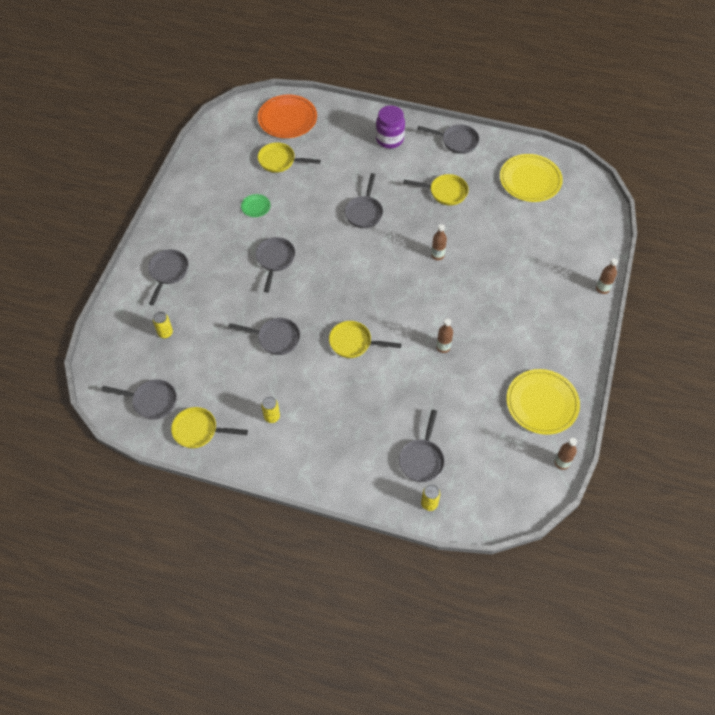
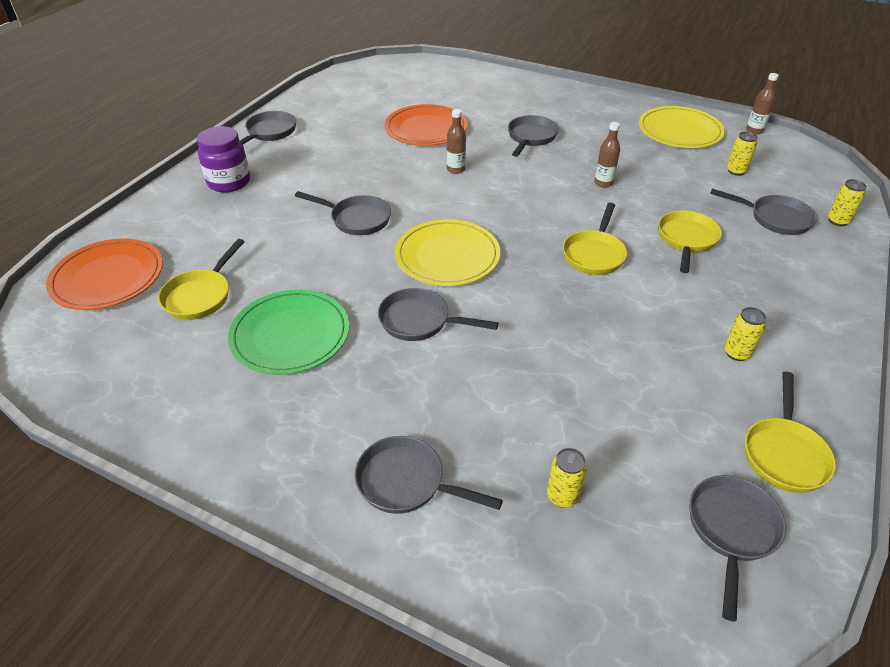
camera: 80 degrees left, 15 degrees down
grey pan [228,318,300,355] -> grey pan moved to [508,115,559,157]
green plate [241,194,271,217] -> green plate [228,289,349,375], size x2.15
yellow pan [403,174,469,206] -> yellow pan moved to [658,210,722,273]
yellow plate [500,154,563,202] -> yellow plate moved to [395,219,500,286]
brown bottle [596,258,618,294] -> none
none -> orange plate [385,104,468,146]
none -> yellow can [727,132,758,176]

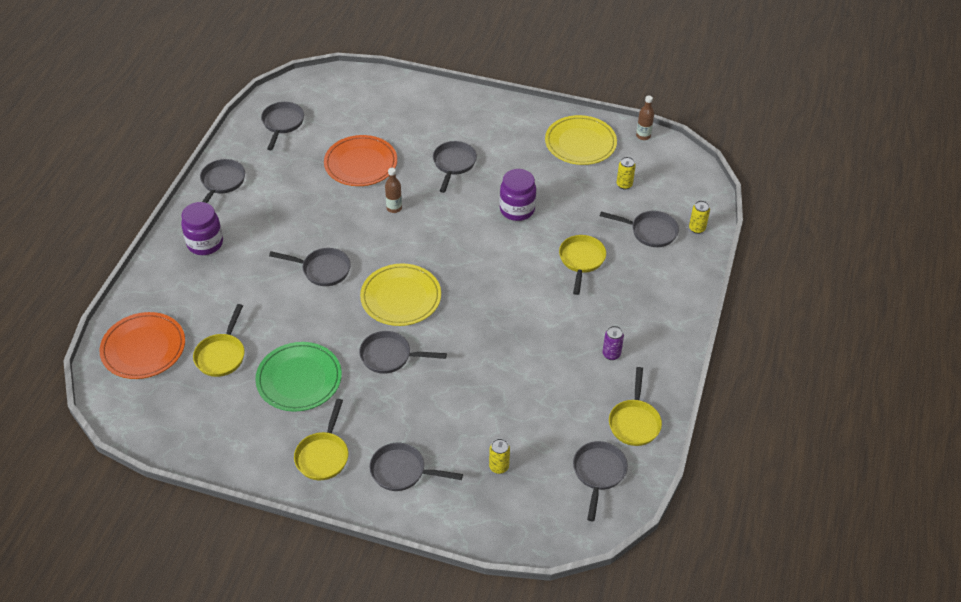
camera: 10 degrees left, 5 degrees up
yellow pan [563,203,627,275] -> yellow pan moved to [294,399,348,480]
brown bottle [594,122,620,188] -> purple jar [500,169,536,221]
yellow can [724,307,766,361] -> purple can [603,326,624,360]
none -> grey pan [261,102,304,151]

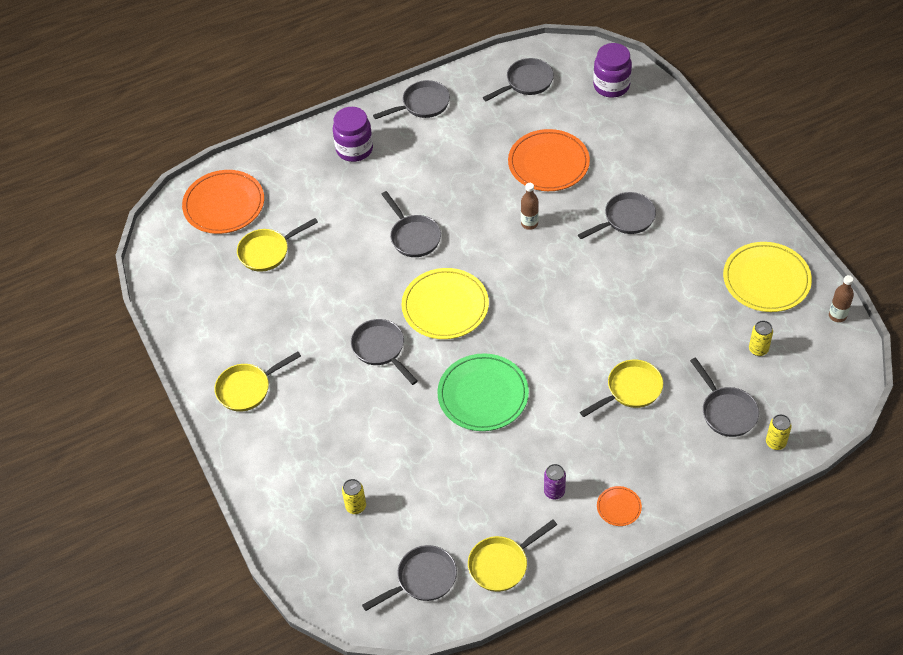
camera: 50 degrees right, 5 degrees up
green plate [255,342,342,412] -> green plate moved to [437,353,529,431]
grey pan [370,443,463,491] -> none
purple jar [500,169,536,221] -> purple jar moved to [593,43,632,97]
none -> orange plate [597,486,642,526]

